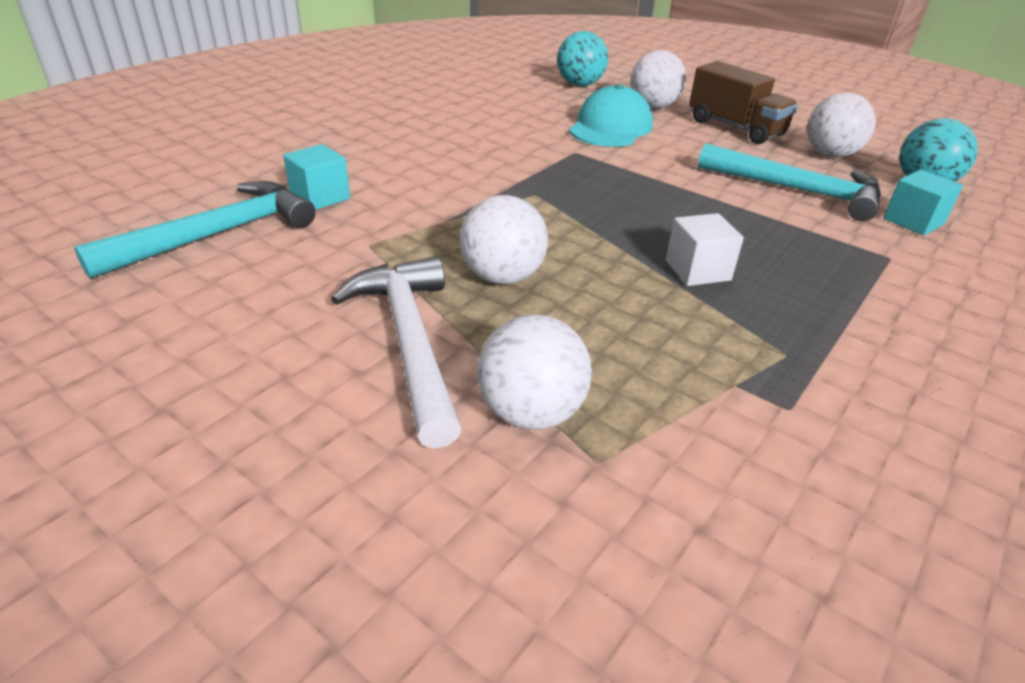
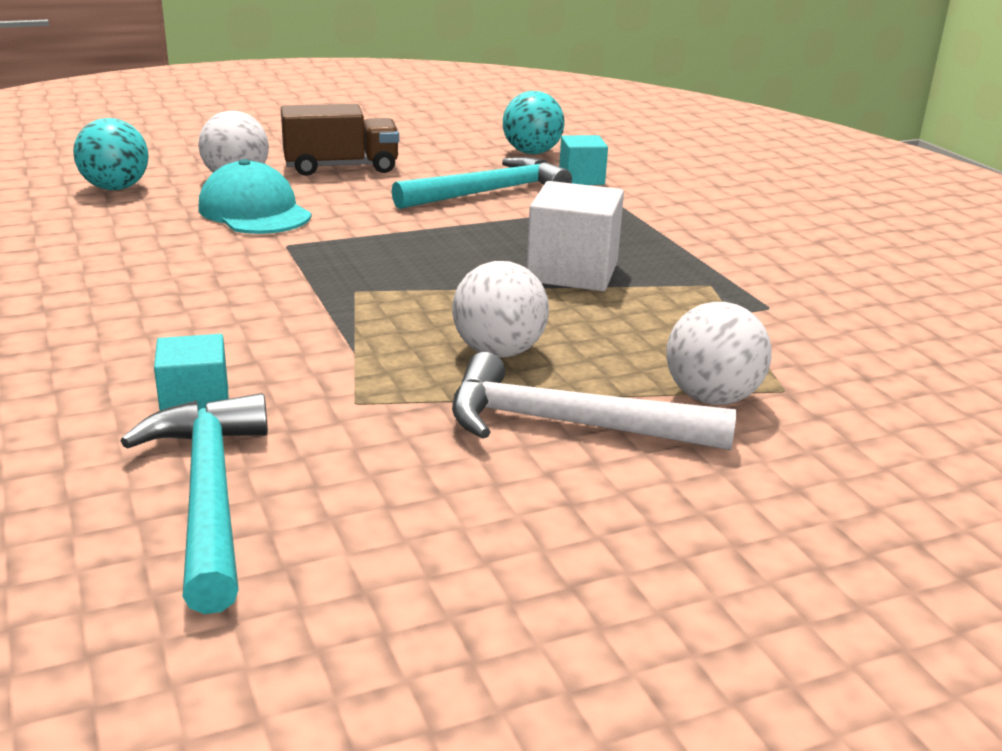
camera: 60 degrees left, 10 degrees down
white cube [666,213,744,286] -> white cube [527,181,624,291], size x1.62
white ball [807,93,876,157] -> none

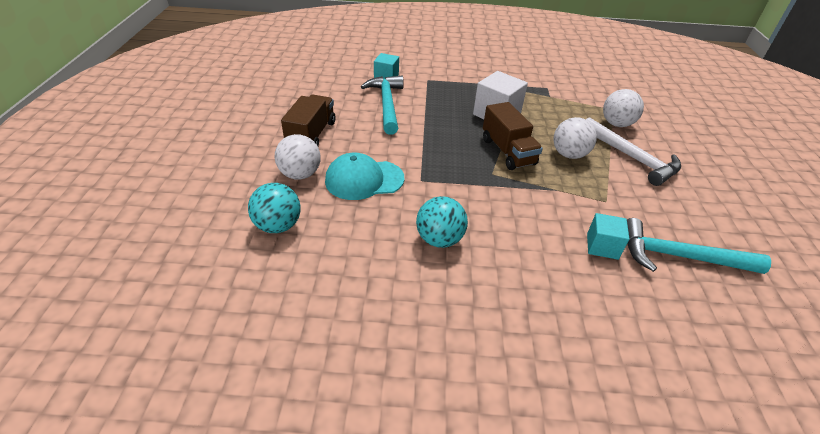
camera: 65 degrees left, 15 degrees up
white hammer [452,352,737,450] -> white hammer turned 75 degrees counterclockwise [586,117,681,186]
turquoise ball [503,91,565,154] -> turquoise ball moved to [416,196,468,248]
none -> brown truck [483,102,543,170]

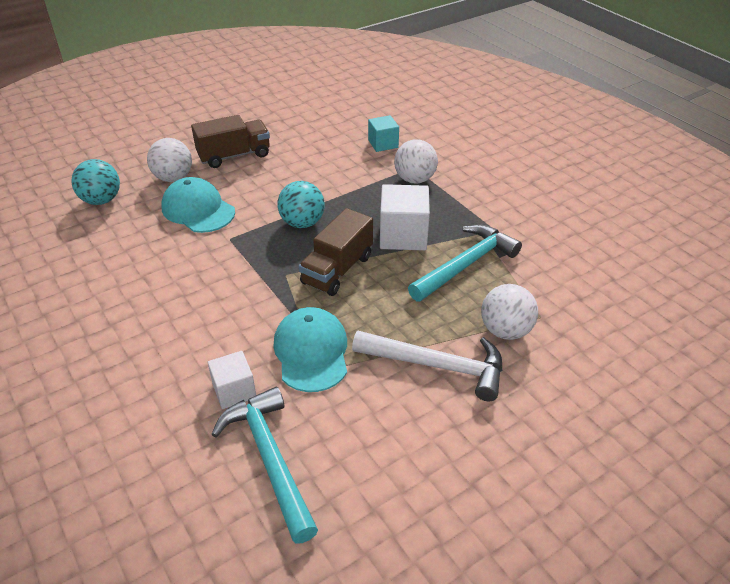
camera: 55 degrees right, 0 degrees up
turquoise hammer [361,76,404,135] -> turquoise hammer moved to [408,225,522,302]
turquoise ball [416,196,468,248] -> turquoise ball moved to [278,181,325,228]
white ball [553,117,597,159] -> white ball moved to [394,139,438,183]
white hammer [586,117,681,186] -> white hammer turned 90 degrees counterclockwise [352,331,502,401]
turquoise cube [587,213,629,260] -> white cube [208,351,256,409]
none -> turquoise cap [273,307,347,392]

